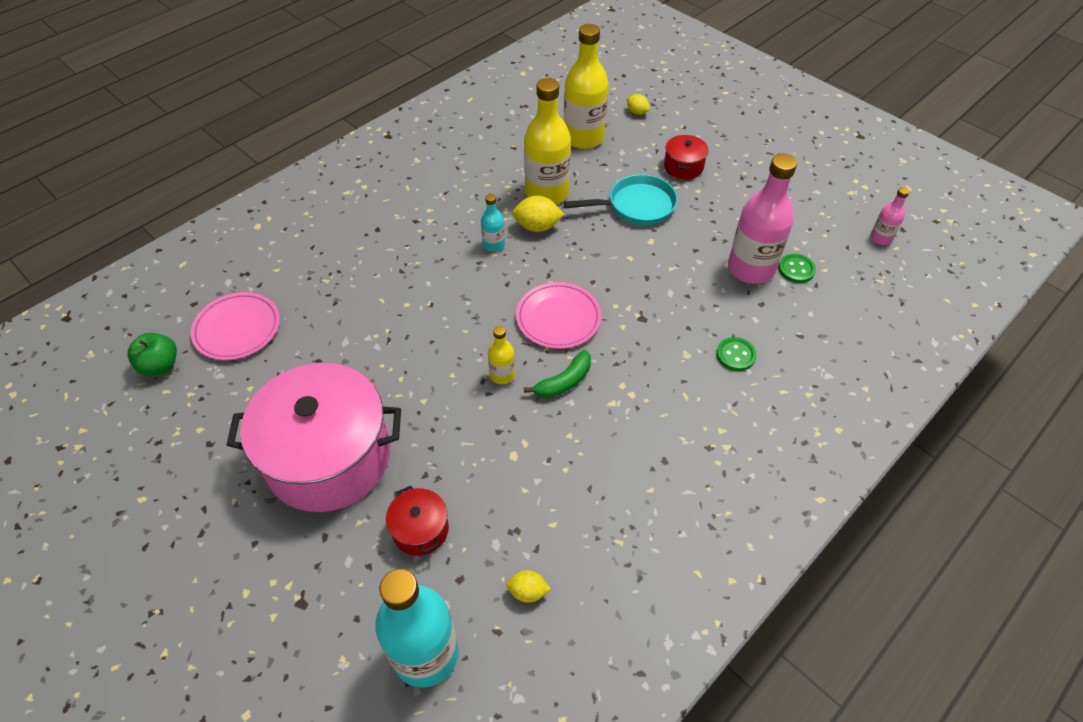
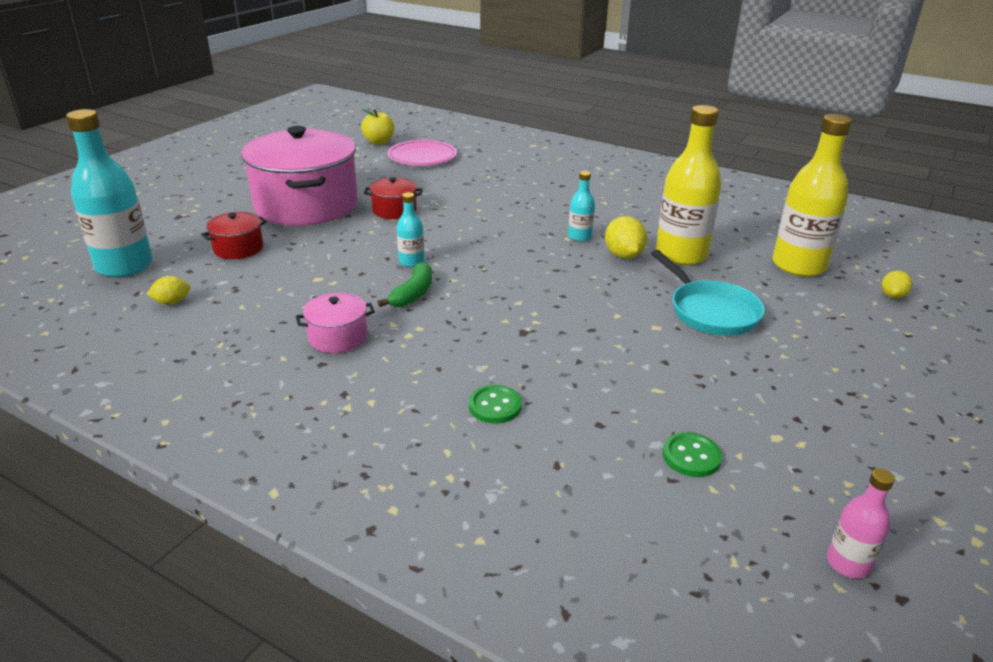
camera: 75 degrees right, 20 degrees down
green apple [128,333,177,376] -> yellow apple [361,109,394,145]
yellow bottle [488,326,515,384] -> turquoise bottle [397,192,424,267]
yellow lemon [506,570,551,603] -> yellow lemon turned 75 degrees clockwise [146,276,190,305]
pink plate [516,282,602,349] -> none
green banana [524,350,591,398] -> green banana turned 105 degrees counterclockwise [378,262,432,307]
red pot [664,135,709,179] -> red pot moved to [364,177,423,219]
pink bottle [728,154,797,284] -> none
none -> pink pot [295,293,375,353]

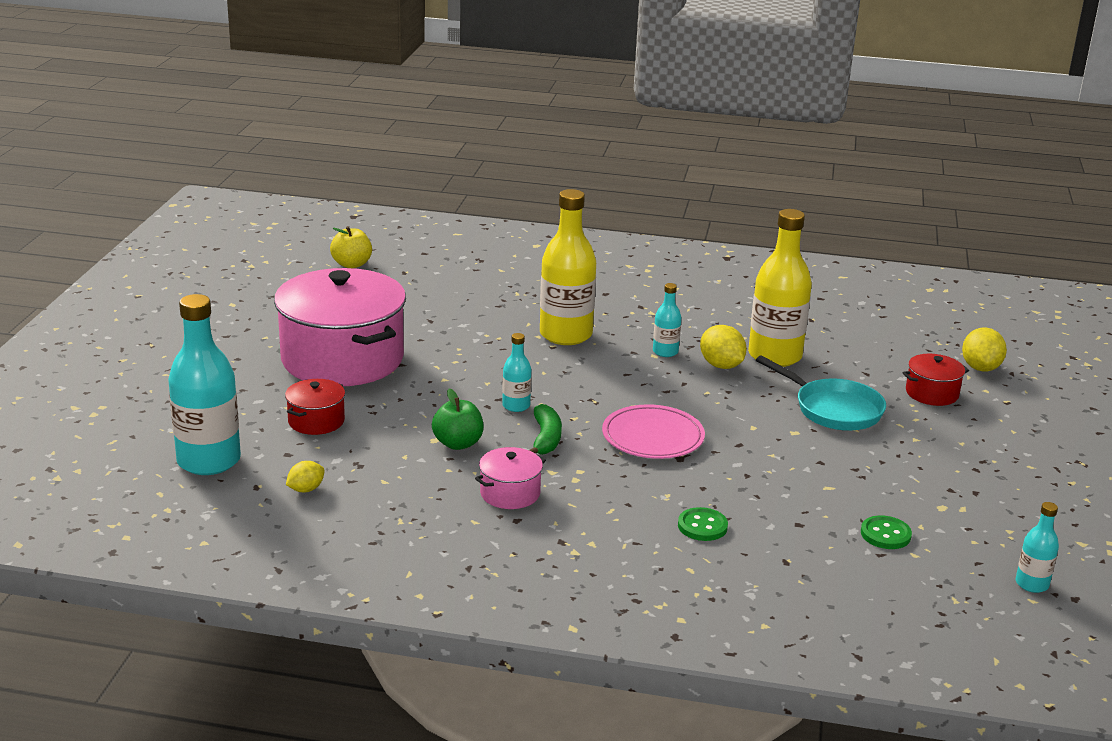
camera: 20 degrees left, 5 degrees down
red pot [364,177,423,219] -> red pot moved to [903,354,969,406]
pink plate [387,140,457,166] -> pink plate moved to [602,404,705,459]
yellow bottle [772,114,852,277] -> yellow bottle moved to [540,189,596,345]
pink bottle [827,469,895,579] -> turquoise bottle [1016,502,1059,593]
yellow lemon [882,270,912,299] -> yellow lemon [962,327,1007,372], size x1.61
none -> green apple [432,389,484,450]

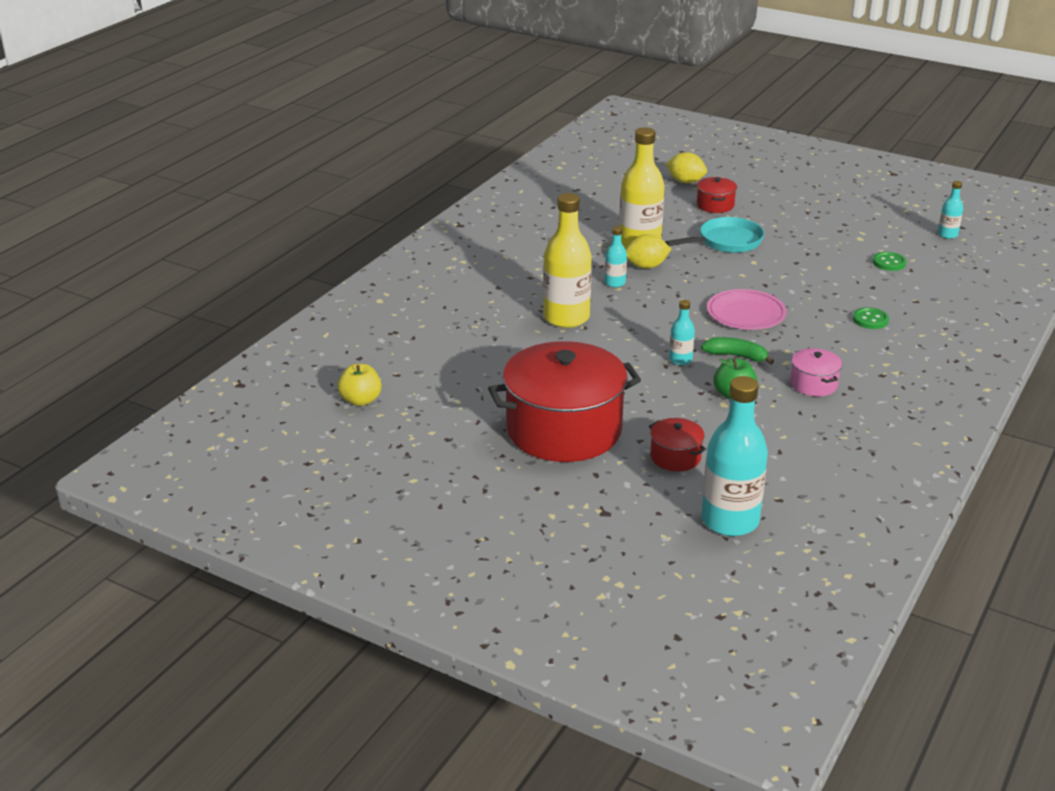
camera: 70 degrees left, 5 degrees up
pink pot [274,268,406,386] -> red pot [488,341,641,462]
yellow lemon [286,461,325,492] -> none

